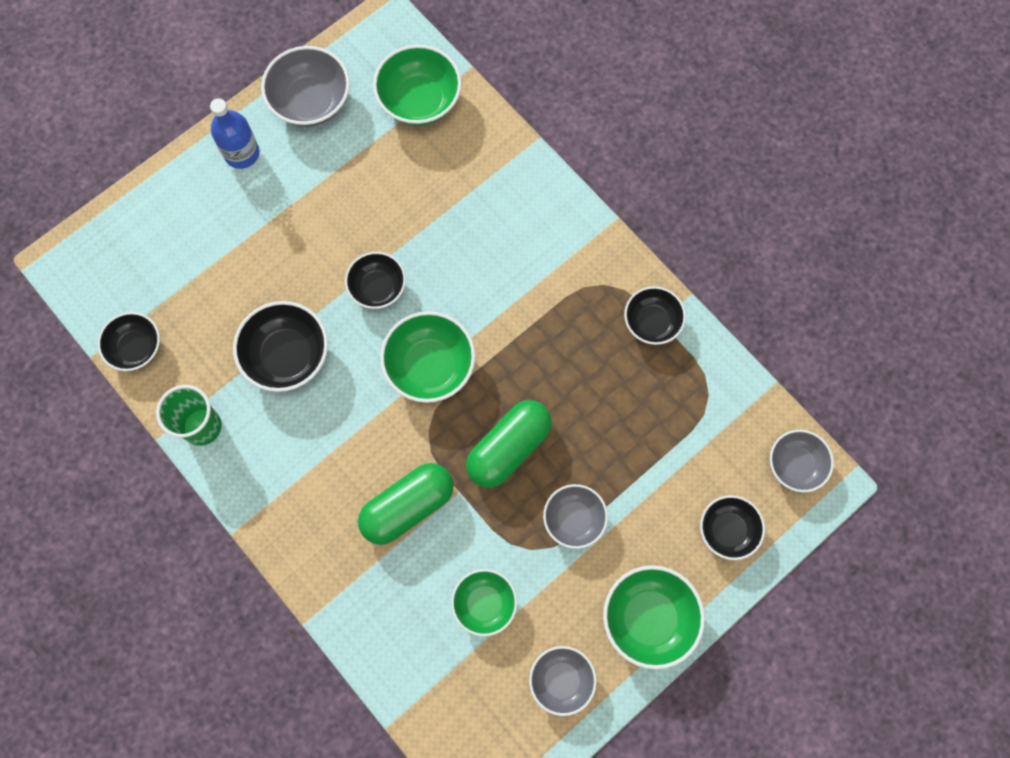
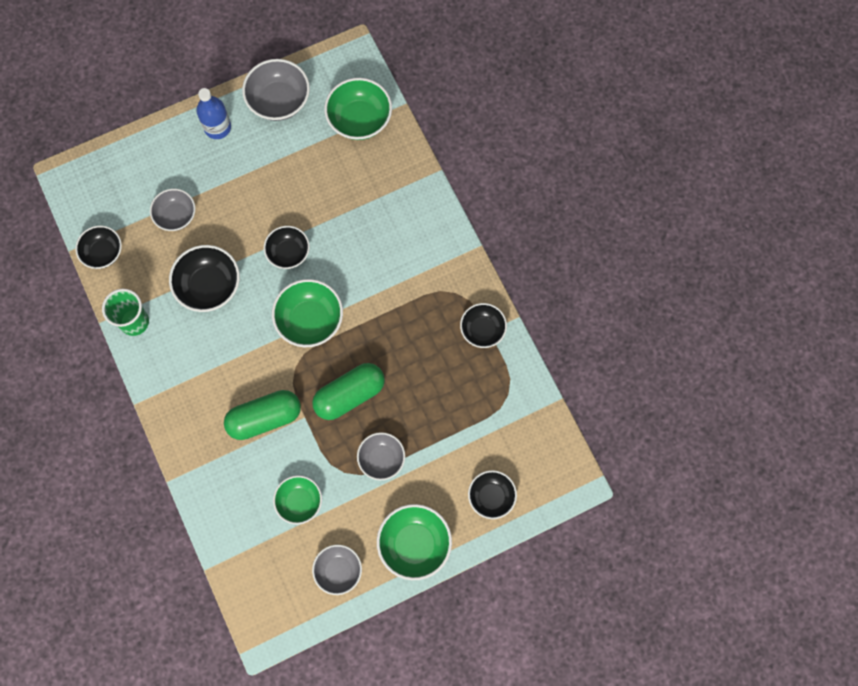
camera: 15 degrees right, 0 degrees up
grey bowl [770,430,834,493] -> grey bowl moved to [150,189,195,231]

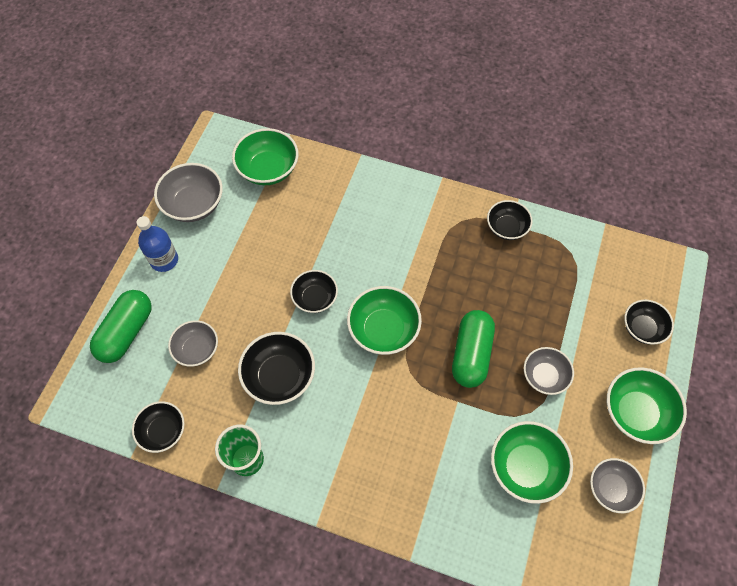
camera: 45 degrees left, 10 degrees down
green capsule [224,390,301,440] -> green capsule moved to [90,290,152,363]
green bowl [273,475,322,524] -> green bowl [491,421,573,504], size x1.51

